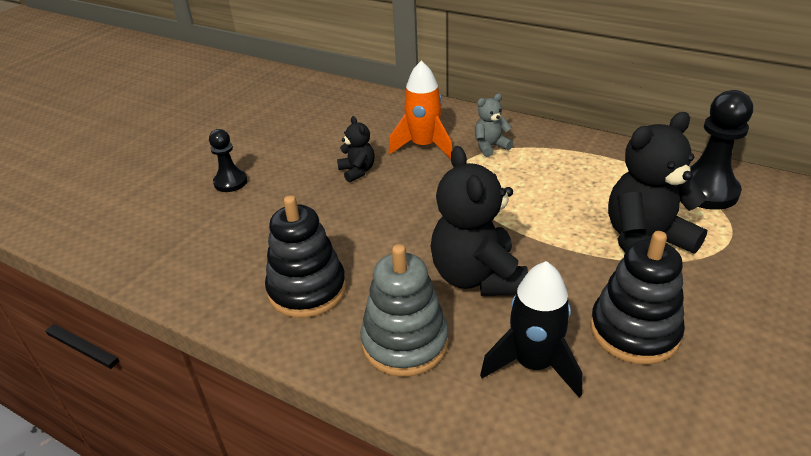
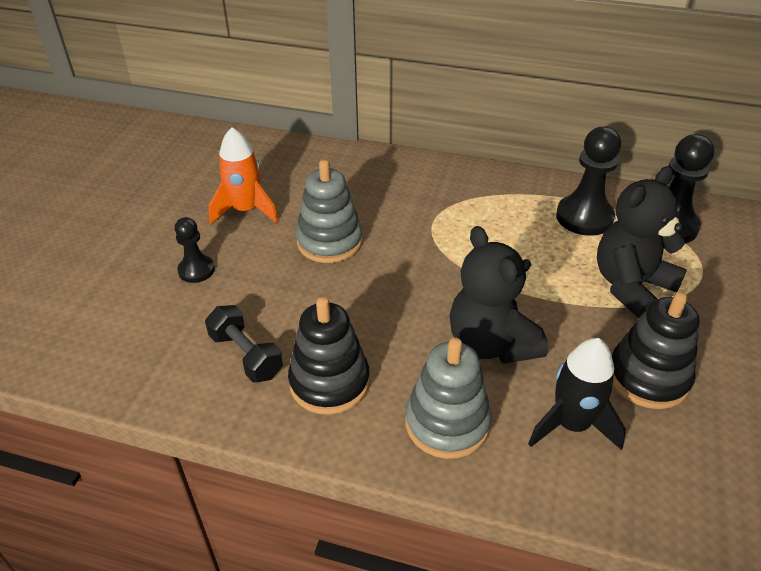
camera: 15 degrees left, 5 degrees up
black teddy bear [337,116,375,183] -> grey stacking toy [296,160,363,263]
orange rocket [389,61,452,159] -> orange rocket moved to [209,127,278,224]
grey teddy bear [475,93,513,157] -> none
none -> black dumbbell [205,305,283,382]
none -> black pawn [556,126,621,236]

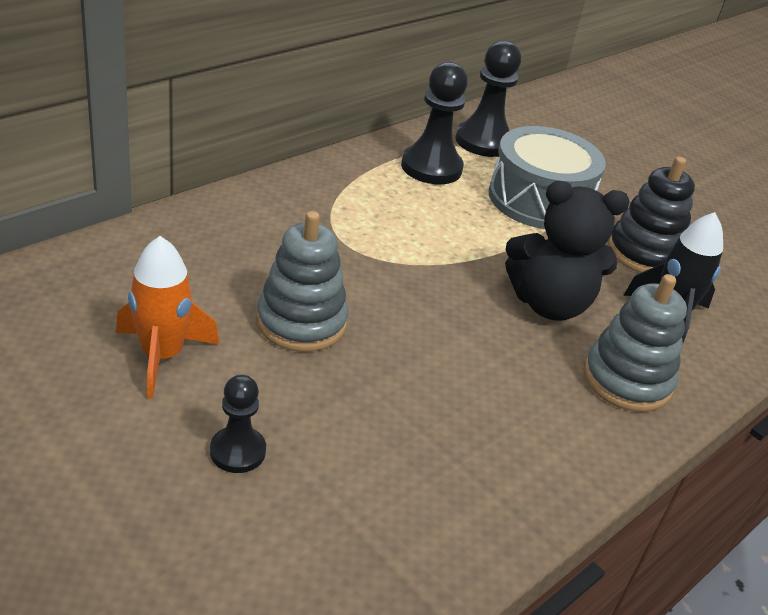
camera: 65 degrees left, 5 degrees down
black dumbbell [205,305,283,382] -> none
black stacking toy [288,297,370,415] -> none
black teddy bear [597,166,687,318] -> grey drum [489,126,606,229]

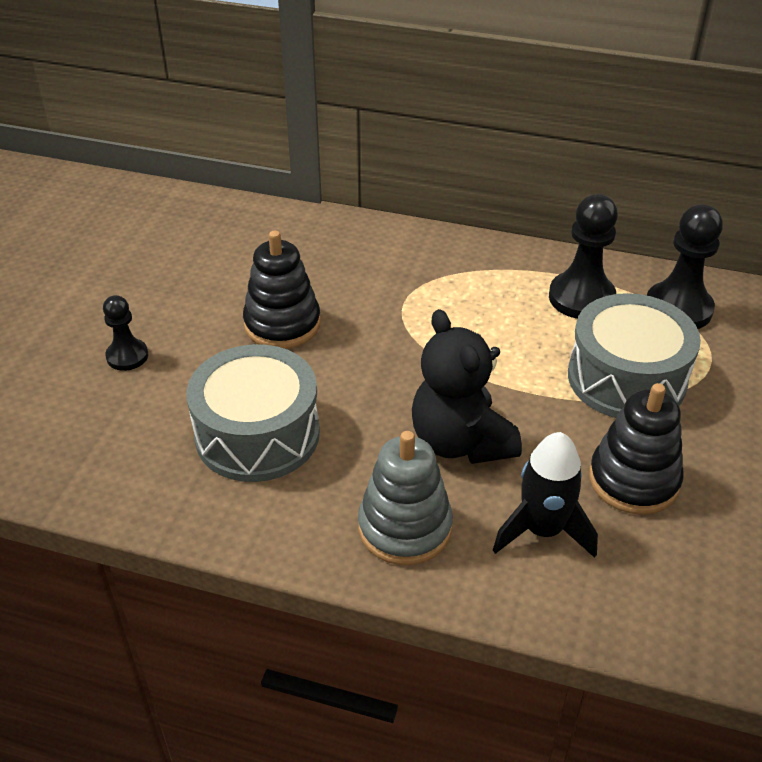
camera: 65 degrees right, 5 degrees up
orange rocket [116,236,219,399] -> none
grey stacking toy [256,211,348,352] -> black stacking toy [243,231,321,349]
none -> grey drum [186,344,320,482]

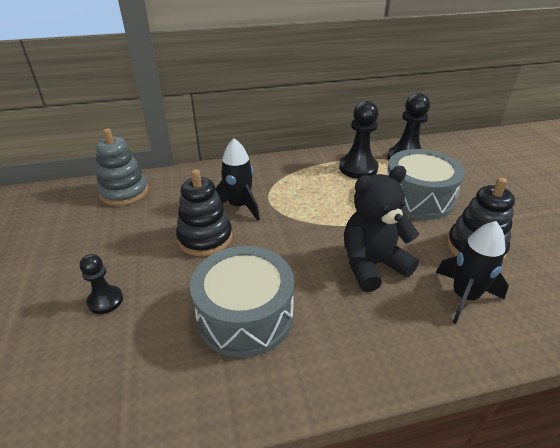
camera: 30 degrees left, 5 degrees down
grey stacking toy [358,431,453,565] -> grey stacking toy moved to [96,128,148,206]
black teddy bear [412,309,522,464] -> black teddy bear turned 120 degrees clockwise [344,166,419,292]
none -> black rocket [216,138,260,221]

